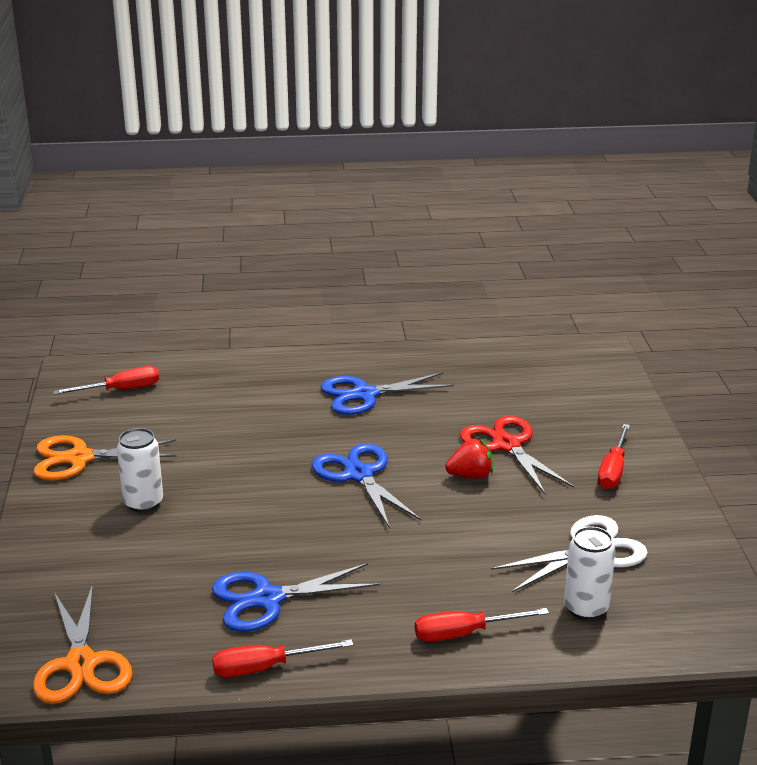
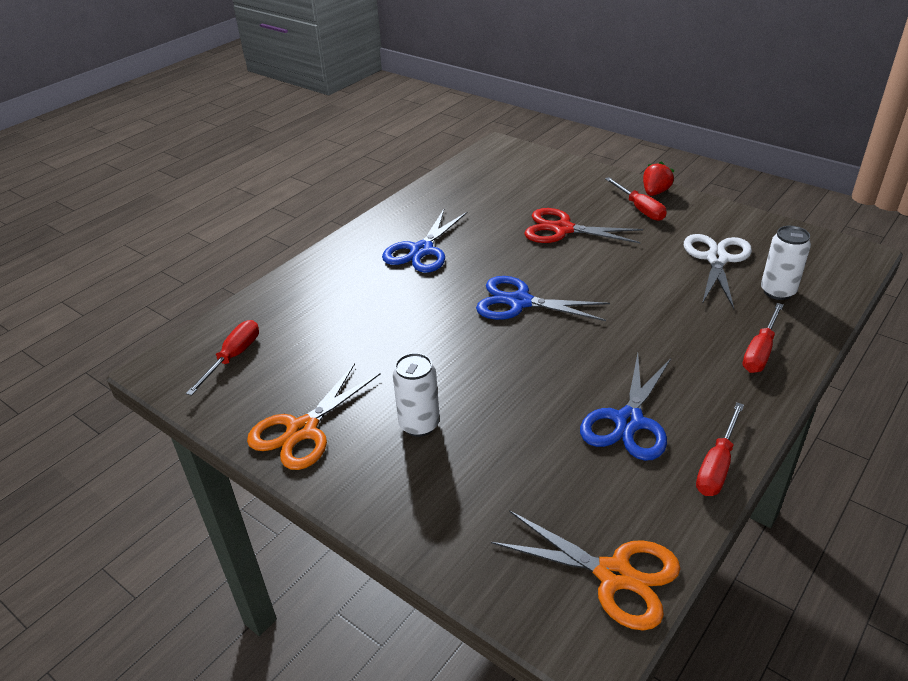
camera: 45 degrees left, 10 degrees up
red strawberry [445,438,493,479] -> red strawberry moved to [643,161,675,196]

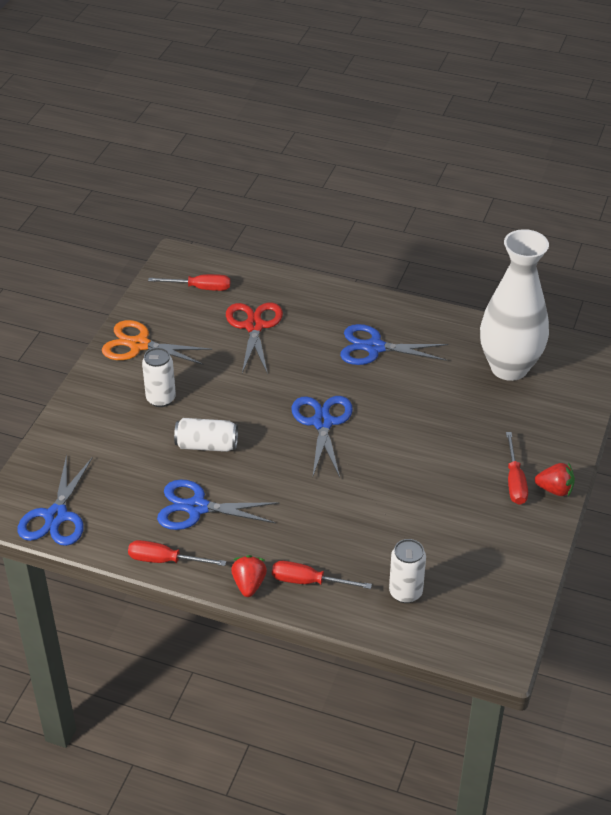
camera: 70 degrees right, 5 degrees up
orange scissors [491,510,680,631] -> blue scissors [18,454,93,546]
red scissors [524,208,643,243] -> red scissors moved to [226,303,283,374]
red screwdriver [605,177,667,221] -> red screwdriver turned 45 degrees counterclockwise [506,432,528,505]
white scissors [684,234,752,309] -> none
none -> white can [174,418,238,452]
none -> red strawberry [231,555,267,597]
none -> white vase [480,229,549,381]

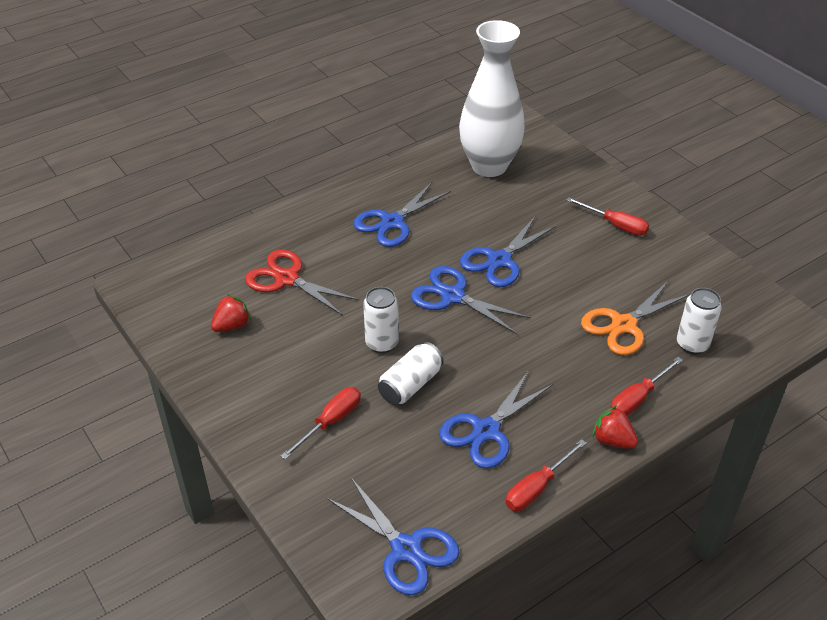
camera: 55 degrees left, 0 degrees up
orange scissors [102,320,212,365] -> orange scissors moved to [581,280,690,355]
white can [142,348,176,407] -> white can moved to [363,287,399,353]
red screwdriver [148,274,230,291] -> red screwdriver moved to [281,387,361,460]
red strawberry [535,462,575,496] -> red strawberry moved to [211,294,251,332]
none -> blue scissors [460,217,556,287]

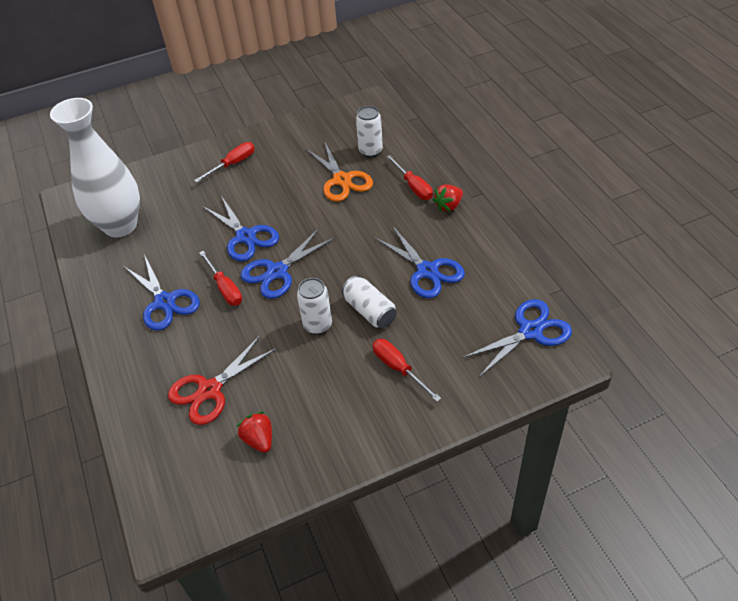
camera: 75 degrees left, 5 degrees up
red screwdriver [505,439,587,511] -> red screwdriver moved to [199,251,242,306]

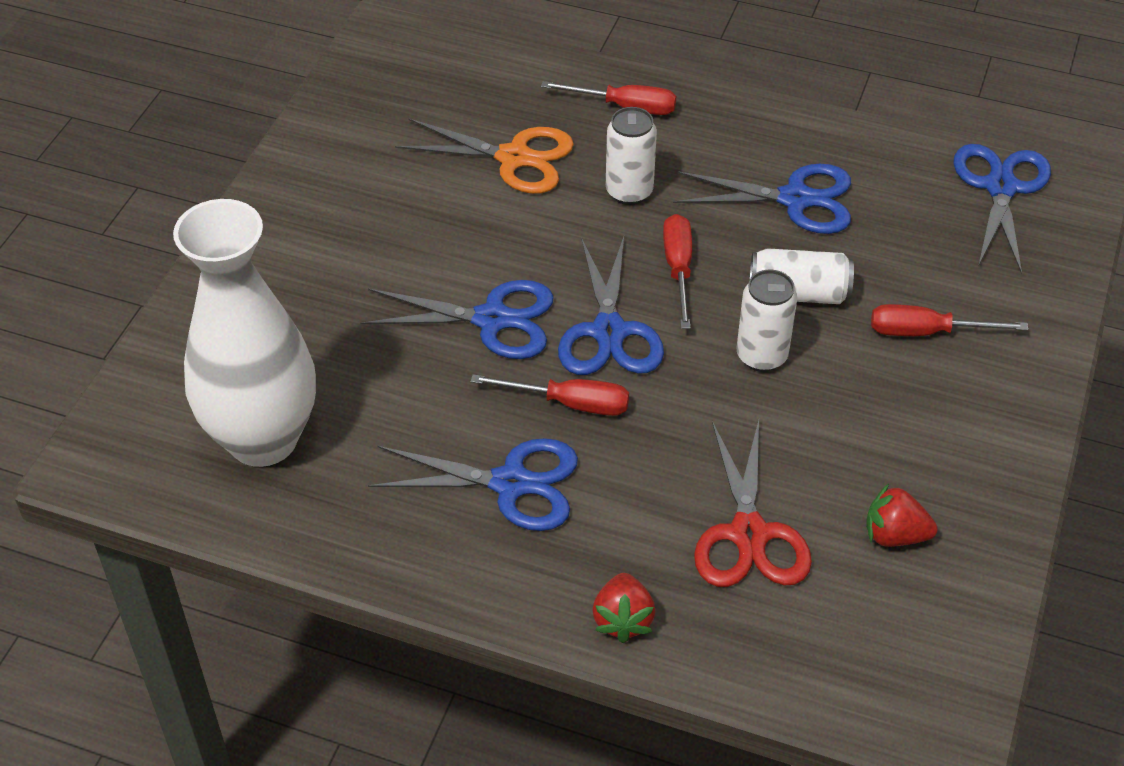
camera: 50 degrees left, 0 degrees up
red screwdriver [194,142,255,183] -> red screwdriver moved to [663,214,692,329]
white can [356,106,383,157] -> white can moved to [606,107,657,205]
red strawberry [433,184,463,212] -> red strawberry moved to [593,573,655,643]

